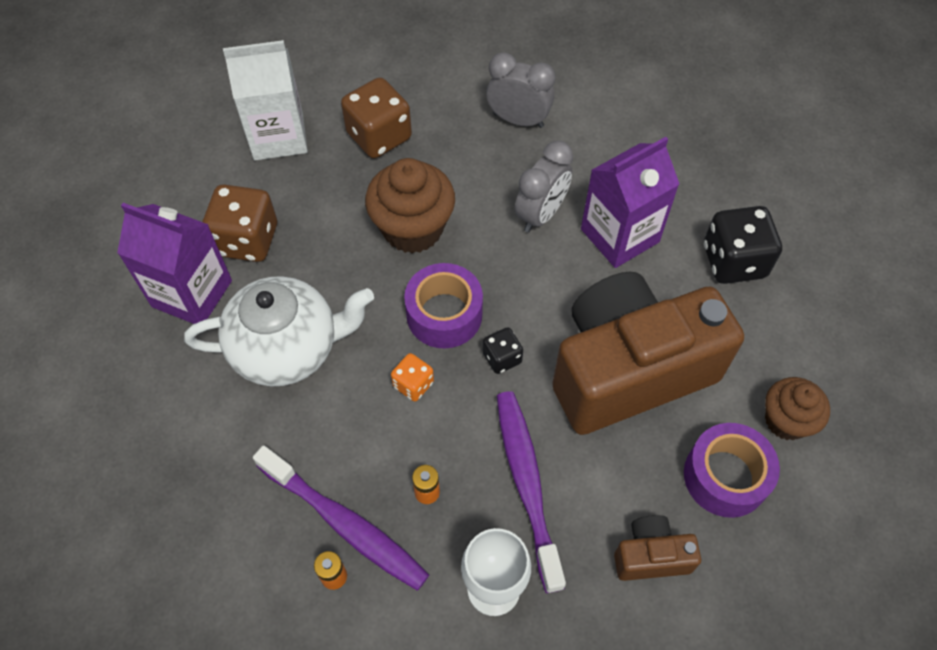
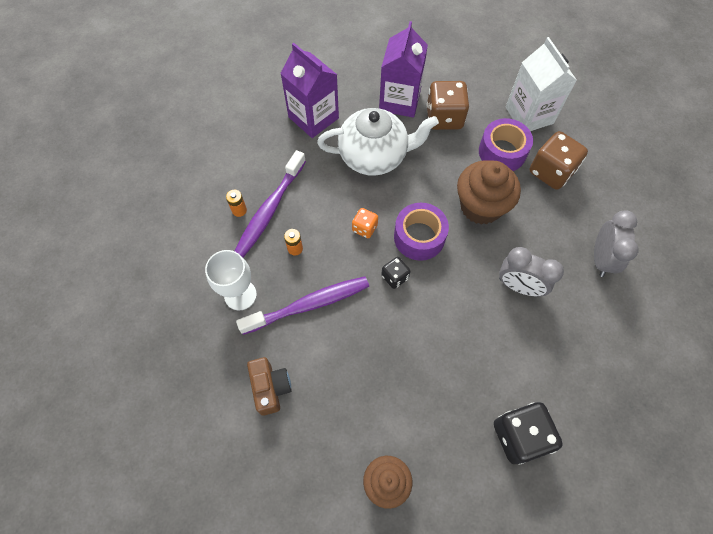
camera: 80 degrees right, 5 degrees up
white teapot [184,276,374,386] -> white teapot turned 75 degrees counterclockwise [317,108,439,176]
brown camera [552,272,744,435] -> none
purple carton [581,137,679,268] -> purple carton moved to [280,43,339,138]
purple tape [684,423,780,518] -> purple tape moved to [479,118,533,171]

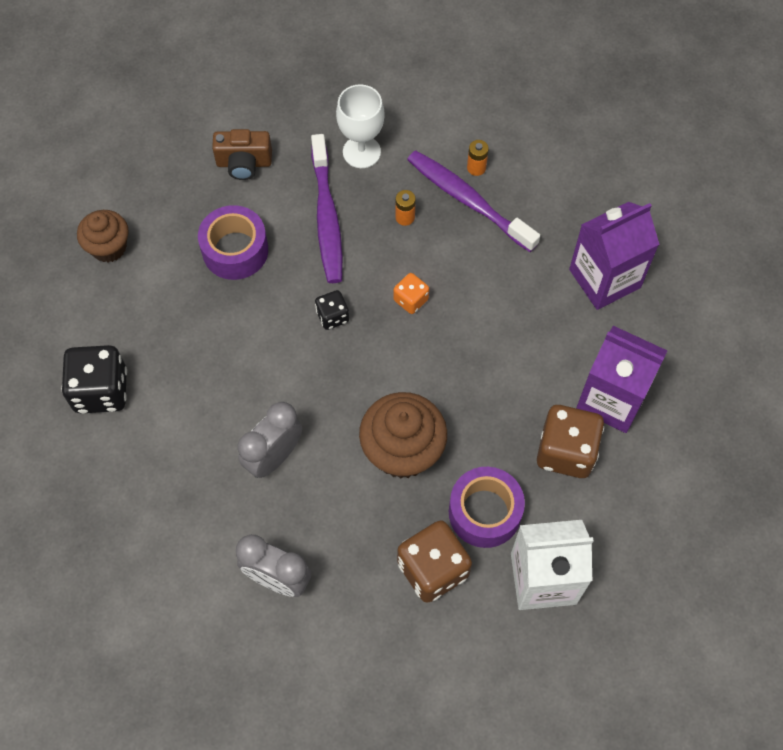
camera: 105 degrees right, 0 degrees up
white teapot [317,108,439,176] -> none
purple tape [394,203,449,261] -> purple tape moved to [198,205,268,280]

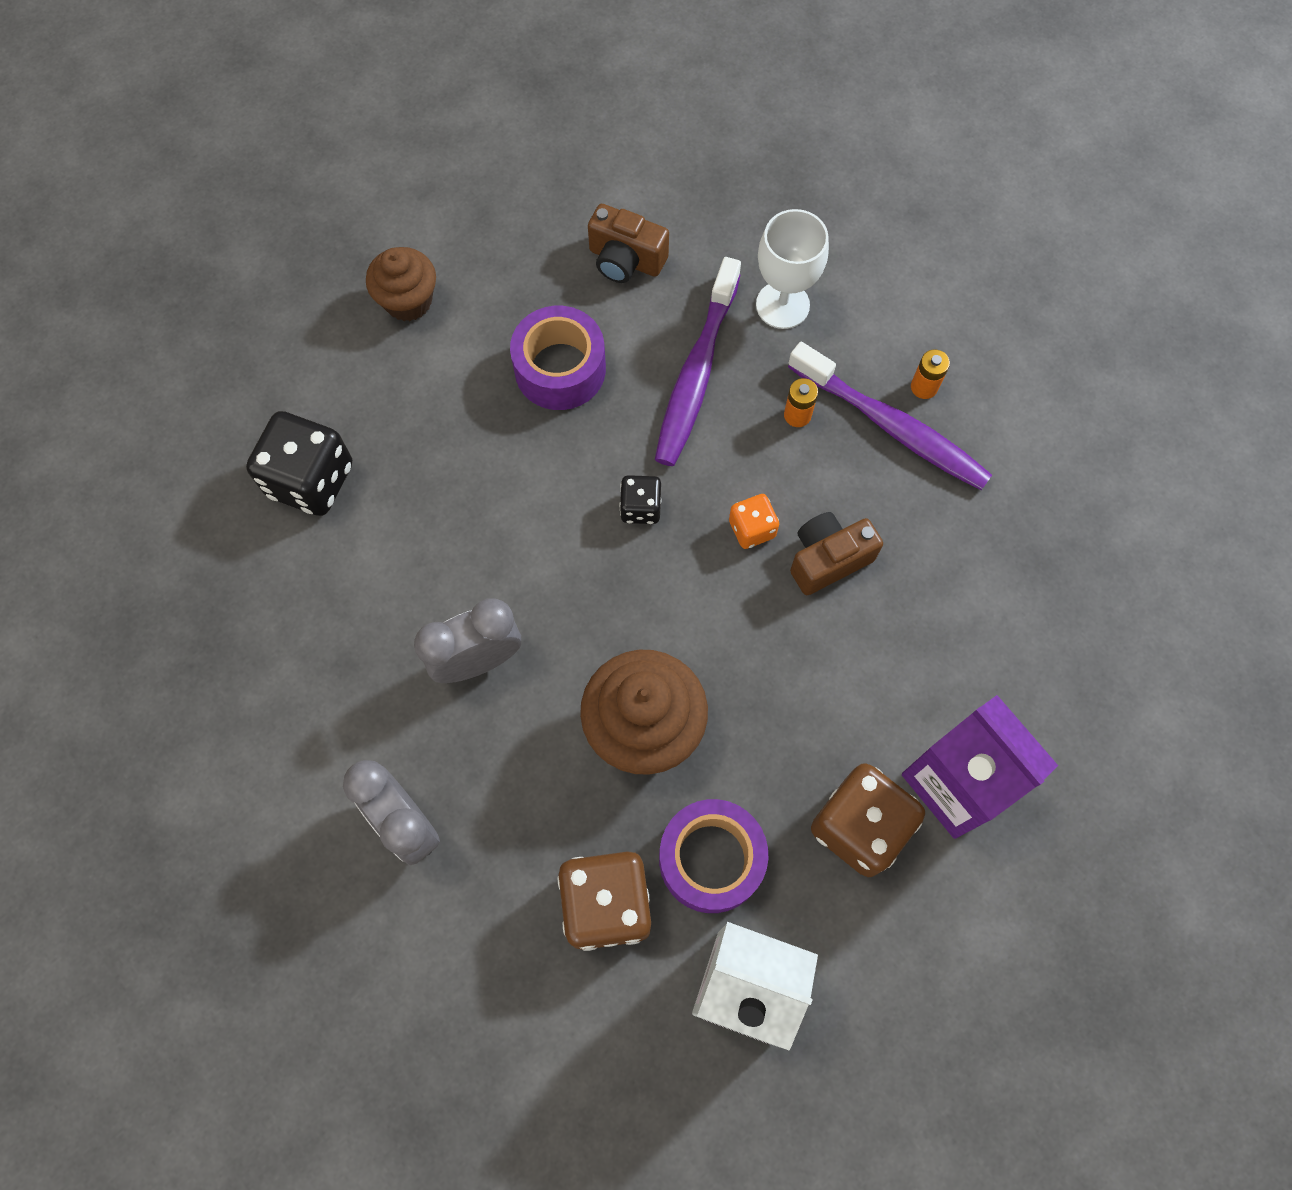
camera: 25 degrees right, 5 degrees up
purple toothbrush [407,150,540,252] -> purple toothbrush turned 150 degrees clockwise [788,342,992,490]
purple carton [569,202,659,310] -> none
none -> brown camera [790,512,883,595]

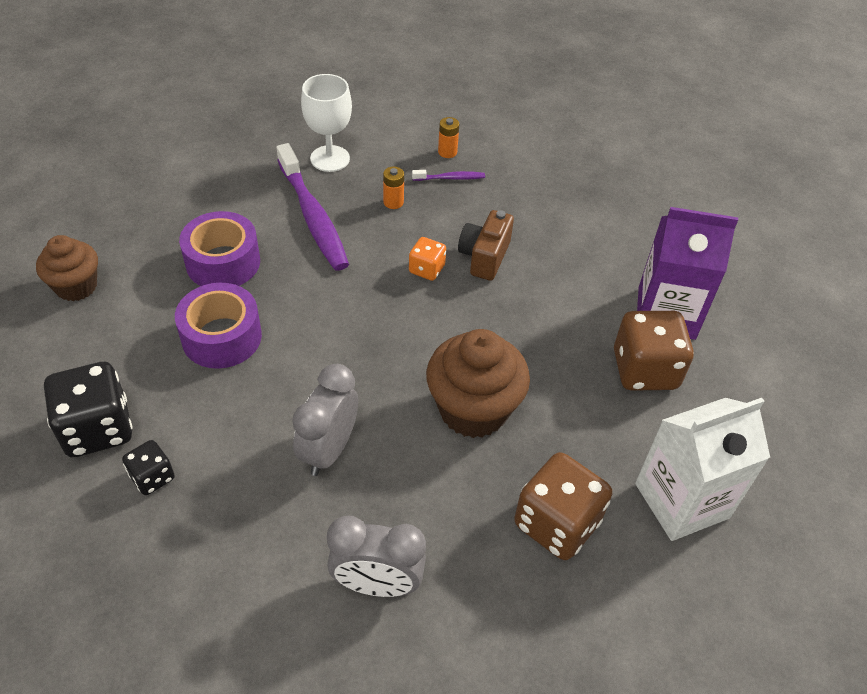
camera: 45 degrees left, 20 degrees down
brown camera [588,204,669,283] -> none
black dice [620,475,661,524] -> black dice moved to [122,440,175,495]
purple tape [659,799,768,913] -> purple tape moved to [175,283,262,369]
purple toothbrush [788,342,992,490] -> purple toothbrush [412,170,485,181], size x0.45

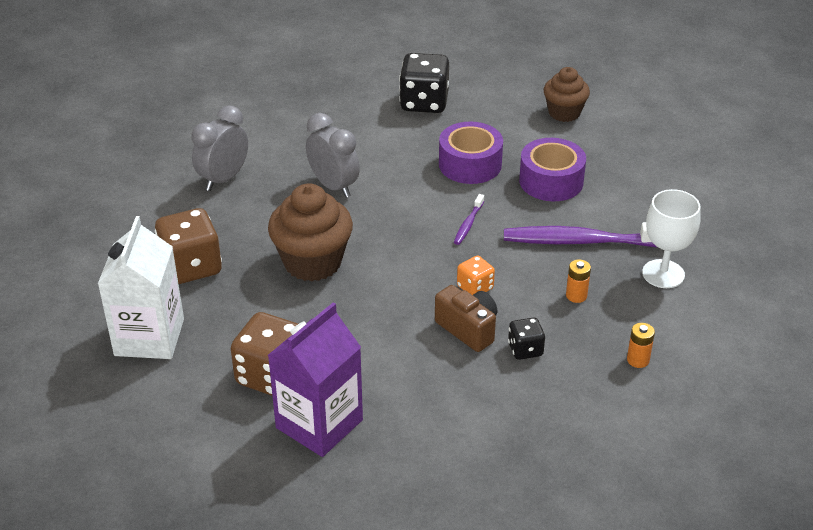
camera: 120 degrees right, 10 degrees down
black dice [122,440,175,495] -> black dice moved to [508,318,545,360]
purple toothbrush [412,170,485,181] -> purple toothbrush moved to [454,194,484,245]

